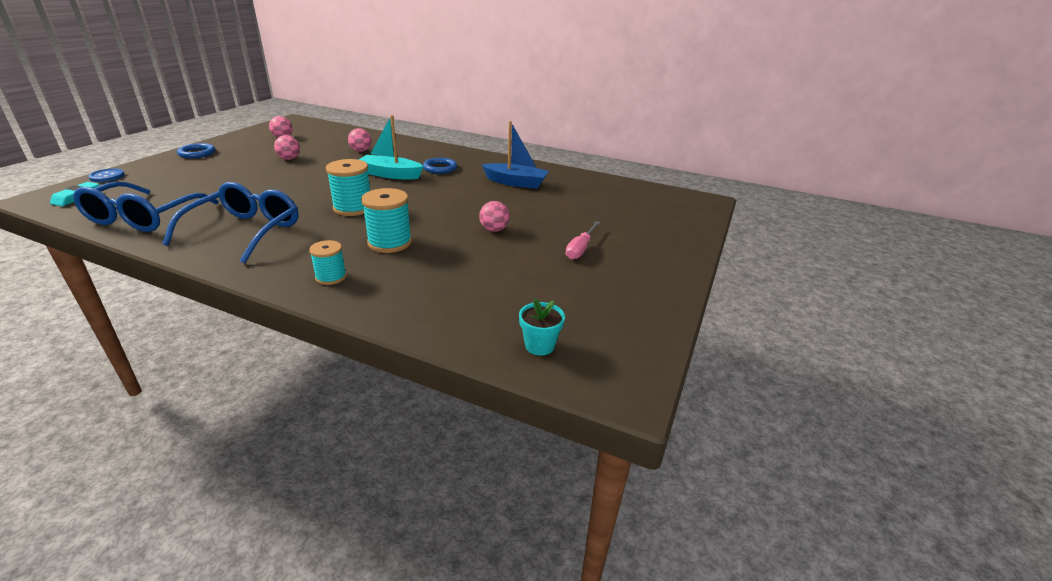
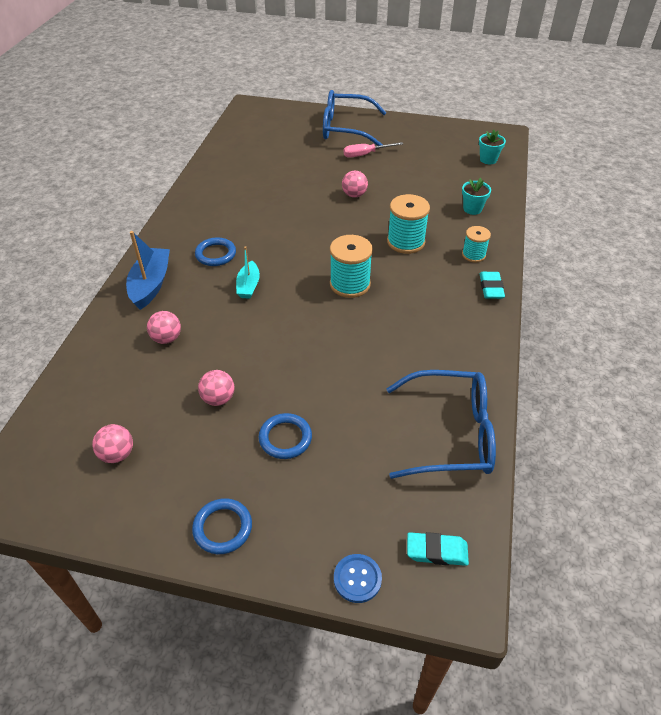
camera: 100 degrees left, 15 degrees up
blue glasses [162,182,299,263] -> blue glasses moved to [323,90,387,146]
turquoise boat [359,115,424,180] -> turquoise boat [236,246,260,299], size x0.62
blue boat [482,121,549,189] -> blue boat moved to [126,231,170,310]
pink screwdriver [566,221,600,260] -> pink screwdriver turned 150 degrees clockwise [344,142,403,157]
none -> blue ring [259,413,312,459]
none -> turquoise flower pot [462,178,491,215]
none -> turquoise eraser [480,272,505,299]

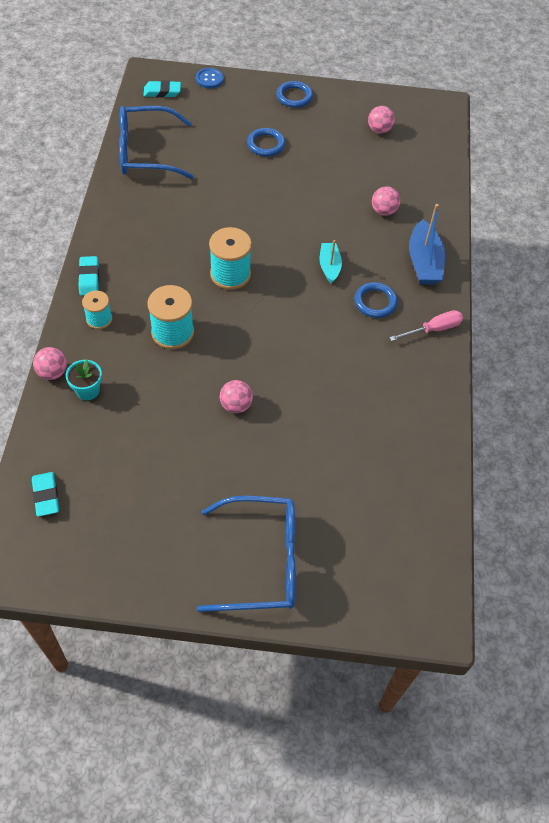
camera: 170 degrees right, 10 degrees up
pink ball [198,370,234,406] -> pink ball moved to [33,347,67,380]
pink screwdriver [344,142,403,157] -> pink screwdriver moved to [389,310,463,341]
turquoise flower pot [479,130,506,164] -> turquoise eraser [32,472,59,517]

